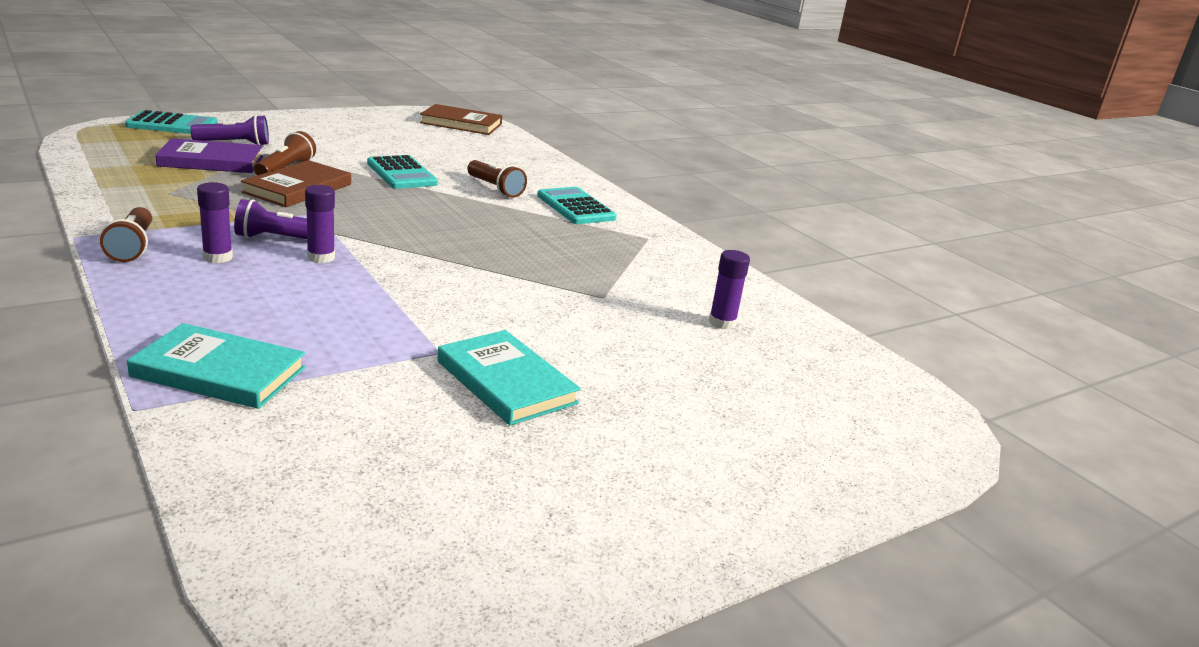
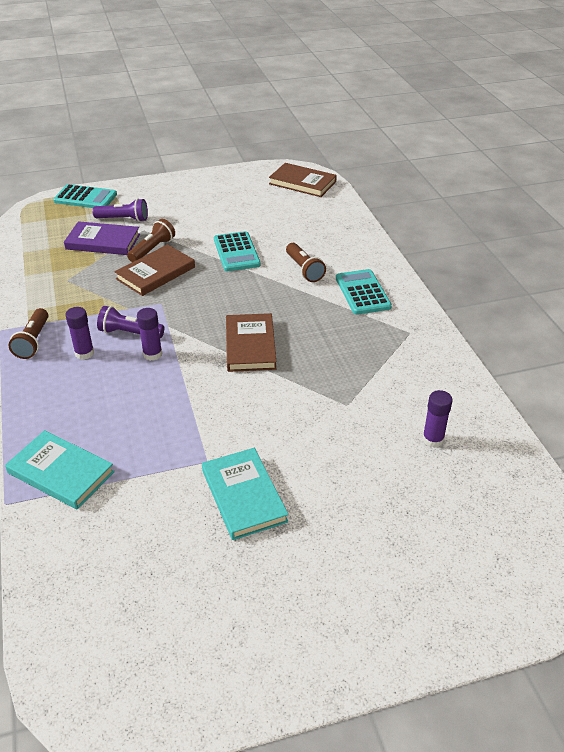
camera: 20 degrees right, 15 degrees up
none -> brown book [226,313,276,372]

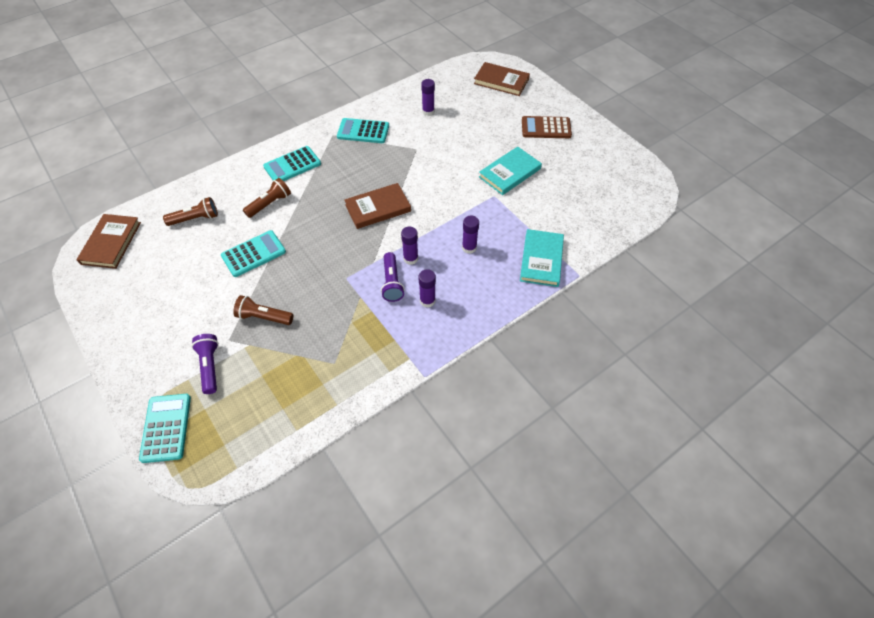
camera: 110 degrees left, 15 degrees up
brown flashlight [8,308,48,359] -> brown flashlight moved to [163,197,218,226]
purple book [64,221,140,255] -> none
brown book [115,244,195,296] -> brown book moved to [474,62,530,96]
none -> turquoise calculator [337,118,389,143]
none -> purple glue stick [462,216,479,254]
none -> brown calculator [522,116,572,138]

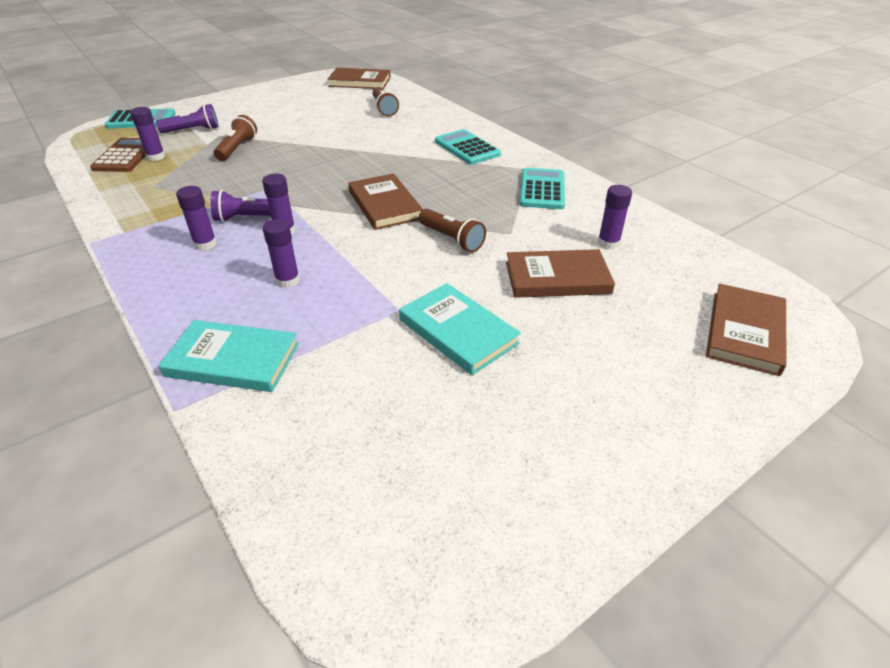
camera: 90 degrees right, 15 degrees down
turquoise calculator [221,230,286,277] -> none
brown flashlight [243,178,291,218] -> brown flashlight moved to [419,209,486,253]
brown calculator [522,116,572,138] -> brown calculator moved to [90,138,146,172]
none -> purple glue stick [130,107,165,161]
none -> brown book [506,249,615,298]

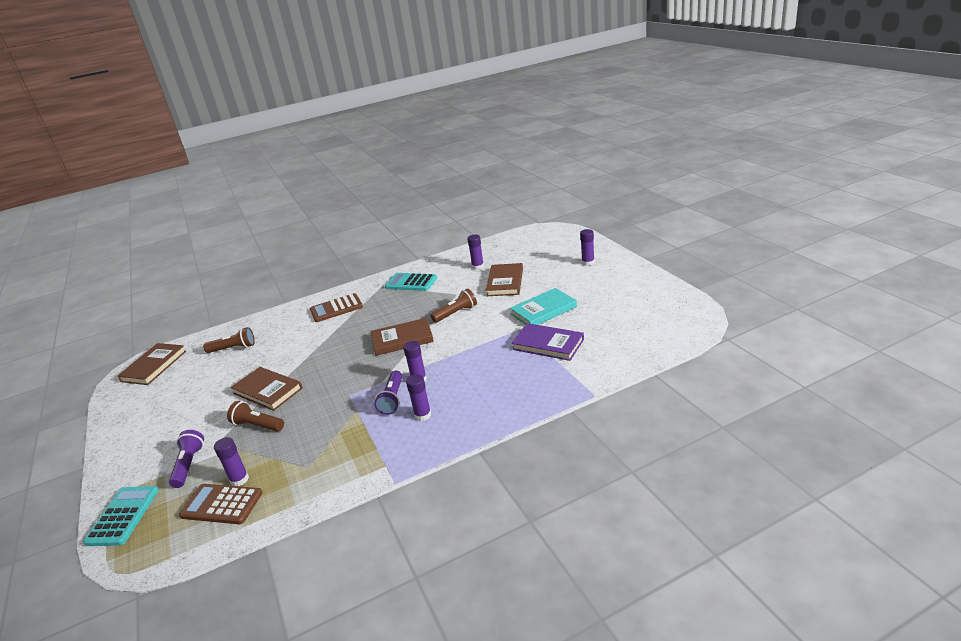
camera: 75 degrees left, 10 degrees down
turquoise book [158,320,299,392] -> none
purple glue stick [263,219,300,288] -> purple glue stick moved to [580,229,595,266]
turquoise calculator [435,129,501,165] -> brown calculator [310,293,363,322]
brown book [706,283,787,376] -> brown book moved to [231,367,303,411]
none -> purple book [512,323,584,361]

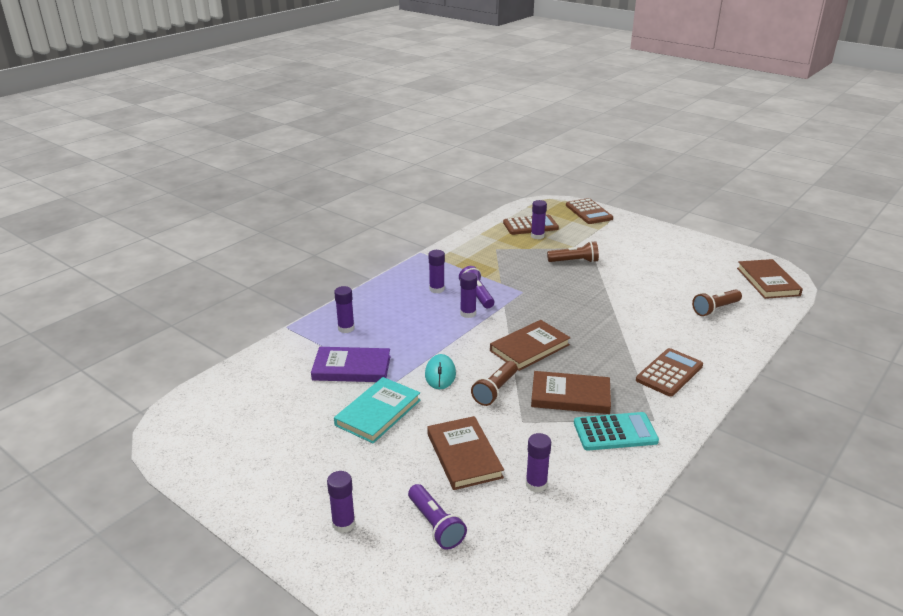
camera: 150 degrees right, 0 degrees up
turquoise calculator [83,486,159,546] -> brown calculator [566,198,613,224]
purple flashlight [169,430,204,488] -> purple flashlight moved to [408,484,467,550]
brown book [231,367,303,411] -> brown book moved to [531,371,611,414]
none -> purple glue stick [334,286,354,333]
none -> turquoise mouse [425,354,456,389]

